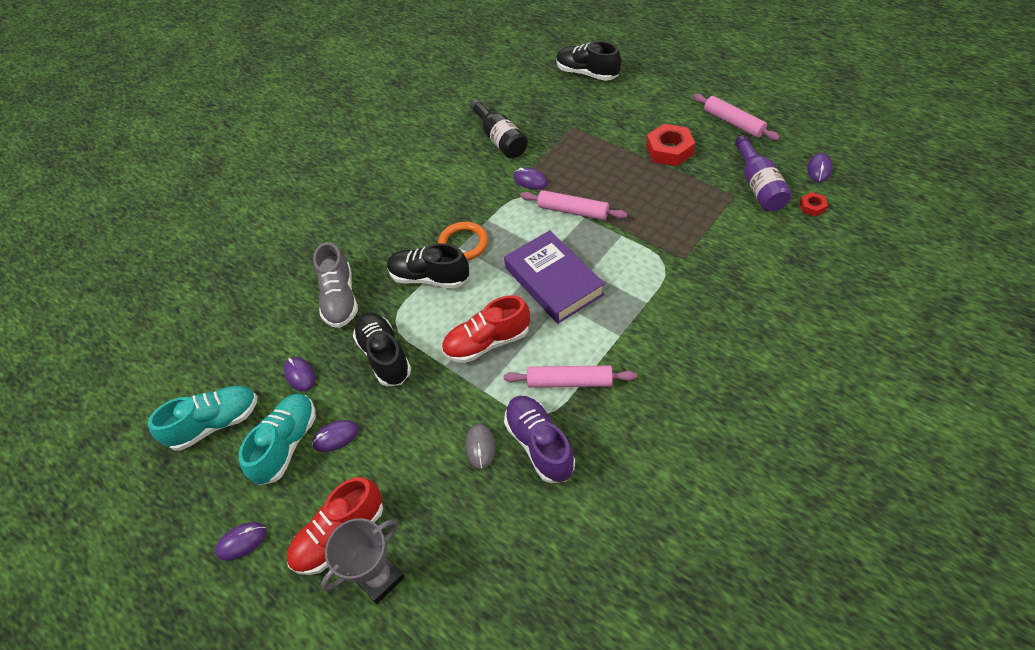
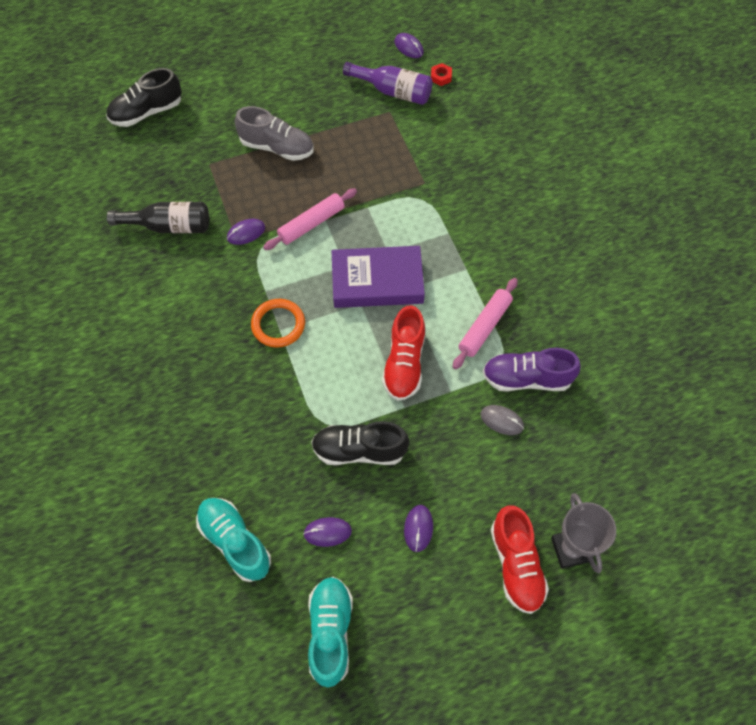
camera: 65 degrees left, 10 degrees up
purple mouse [215,522,267,561] -> none
turquoise shoe [239,394,316,485] -> turquoise shoe moved to [196,498,271,582]
grey shoe [313,242,358,328] -> grey shoe moved to [235,106,314,161]
black shoe [387,243,469,289] -> none
red nut [646,124,695,166] -> none
pink rolling pin [693,94,780,141] -> none

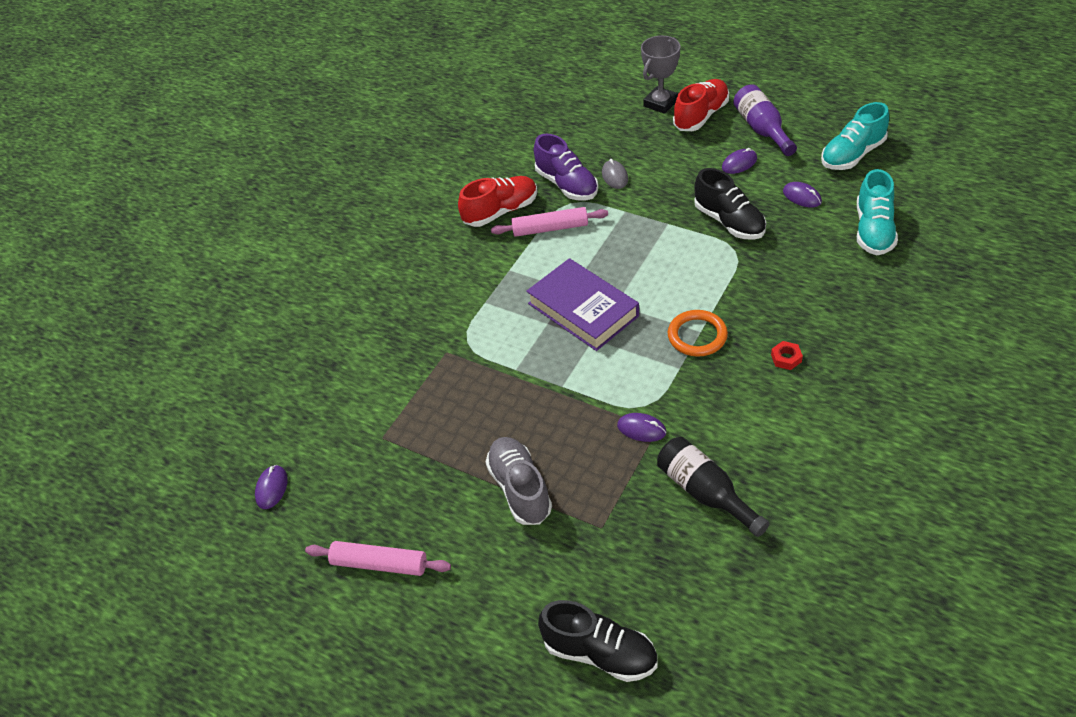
camera: 125 degrees left, 15 degrees down
pink rolling pin [263,188,357,250] -> pink rolling pin moved to [305,541,451,576]
purple bottle [343,62,433,105] -> purple bottle moved to [733,84,797,156]
red shoe [382,305,425,401] -> red shoe moved to [458,176,537,227]
red nut [431,63,452,86] -> red nut moved to [771,341,803,370]

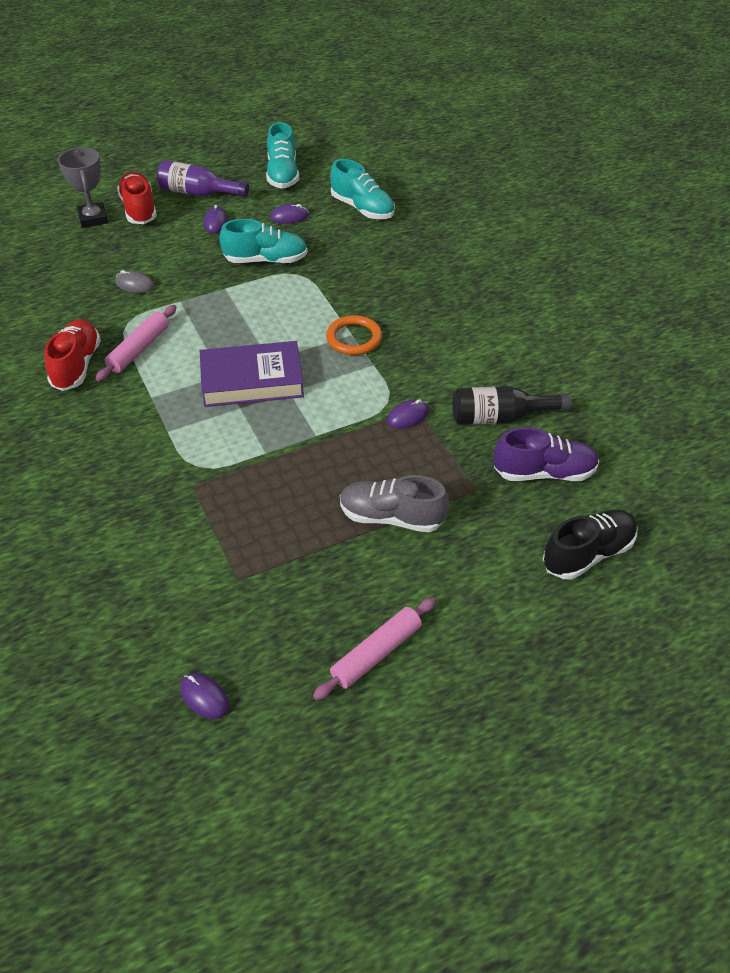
camera: 60 degrees left, 0 degrees up
purple shoe [534,134,598,201] -> purple shoe moved to [494,427,599,481]
black shoe [694,168,766,240] -> turquoise shoe [220,219,308,264]
red nut [771,341,803,370] -> none

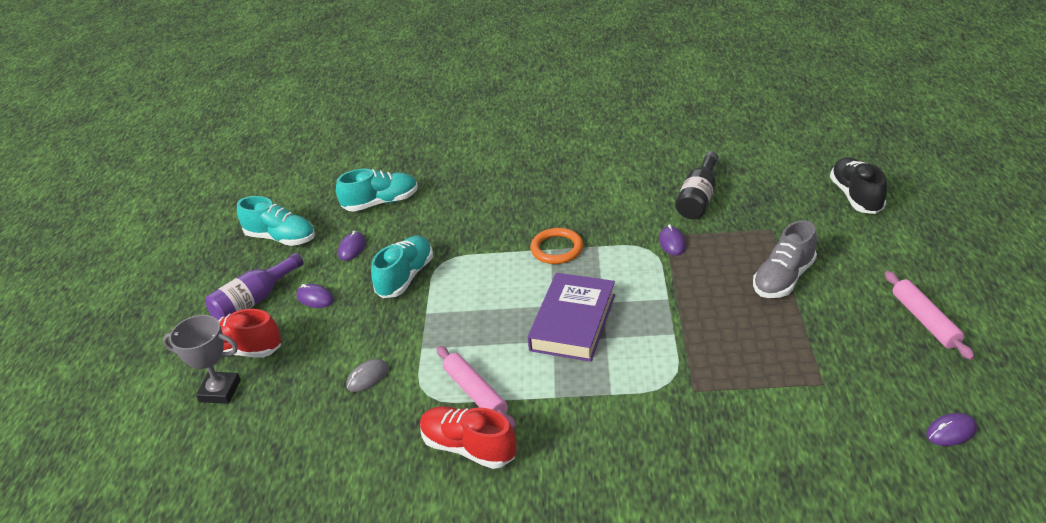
camera: 60 degrees left, 10 degrees down
purple shoe [494,427,599,481] -> none

